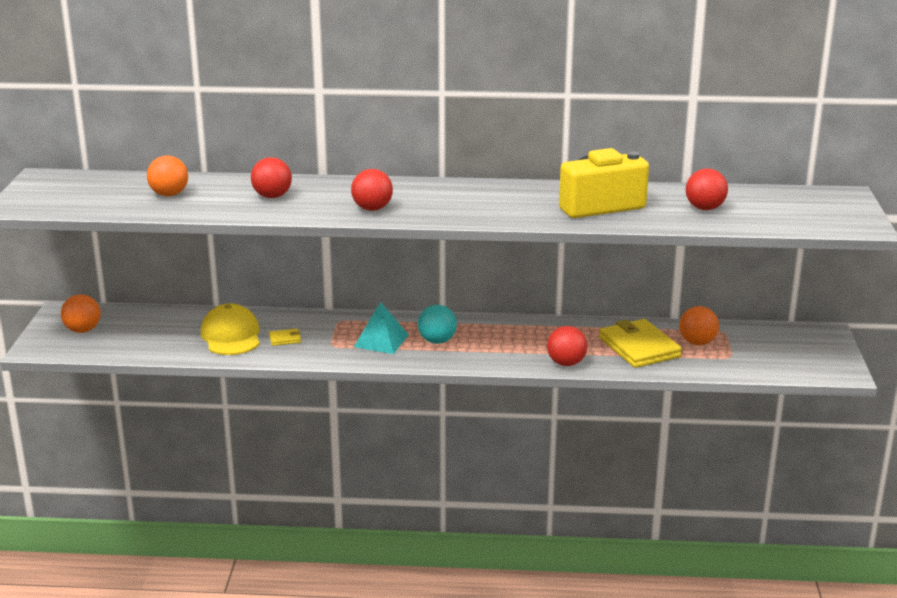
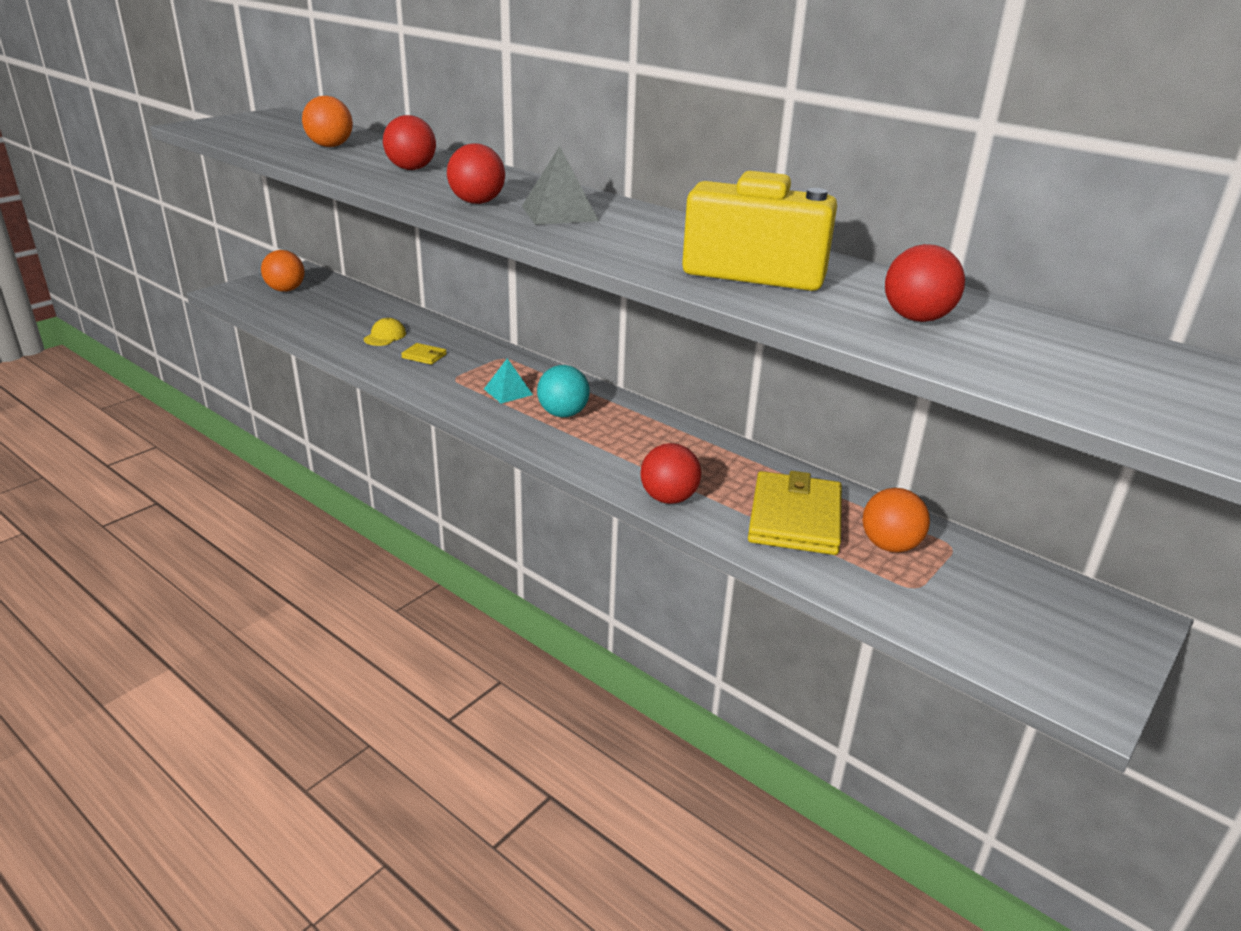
camera: 35 degrees right, 5 degrees up
yellow cap [201,304,260,355] -> yellow cap [364,318,406,346], size x0.51
turquoise pyramid [354,302,409,354] -> turquoise pyramid [484,358,533,403], size x0.66
none -> grey pyramid [522,146,599,225]

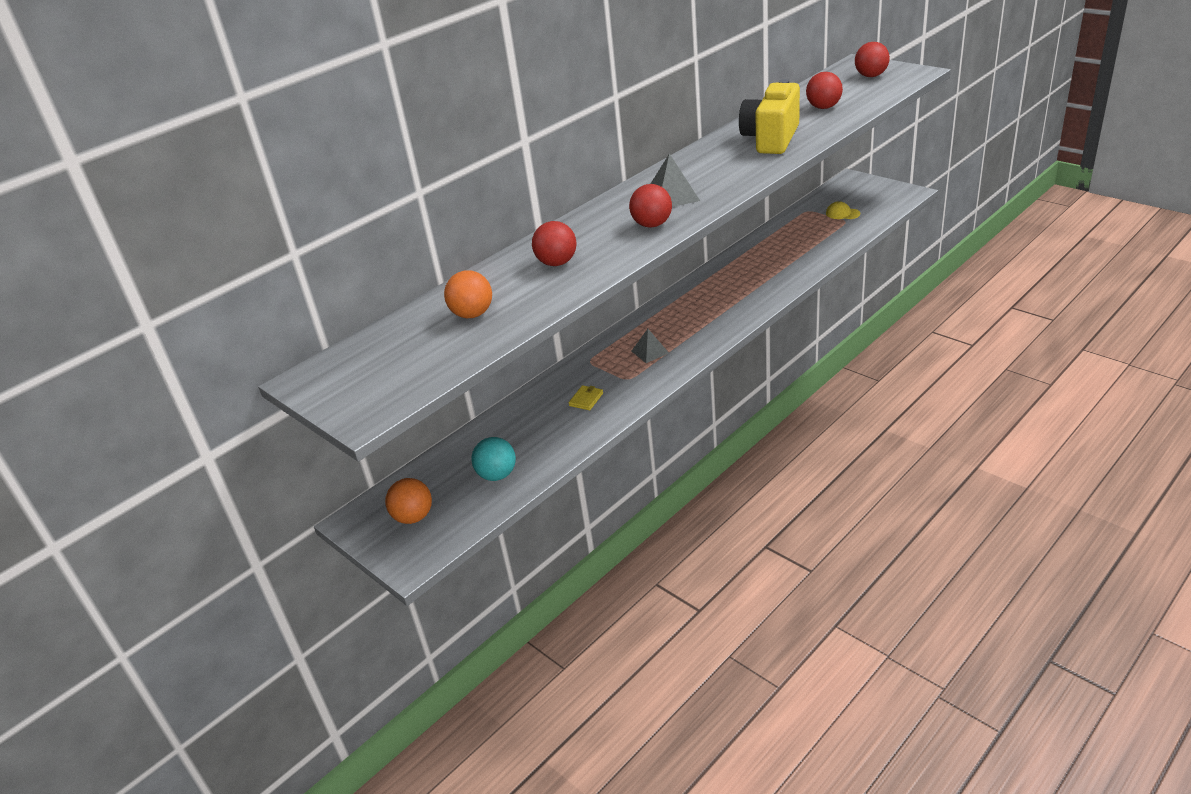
camera: 80 degrees left, 5 degrees up
yellow cap [364,318,406,346] -> yellow cap moved to [826,201,860,219]
turquoise pyramid [484,358,533,403] -> grey pyramid [632,329,669,363]
turquoise ball [537,365,590,417] -> turquoise ball moved to [471,437,516,481]
red ball [640,443,701,504] -> red ball moved to [855,42,890,77]
yellow wallet [748,471,842,555] -> none
orange ball [862,488,930,553] -> none

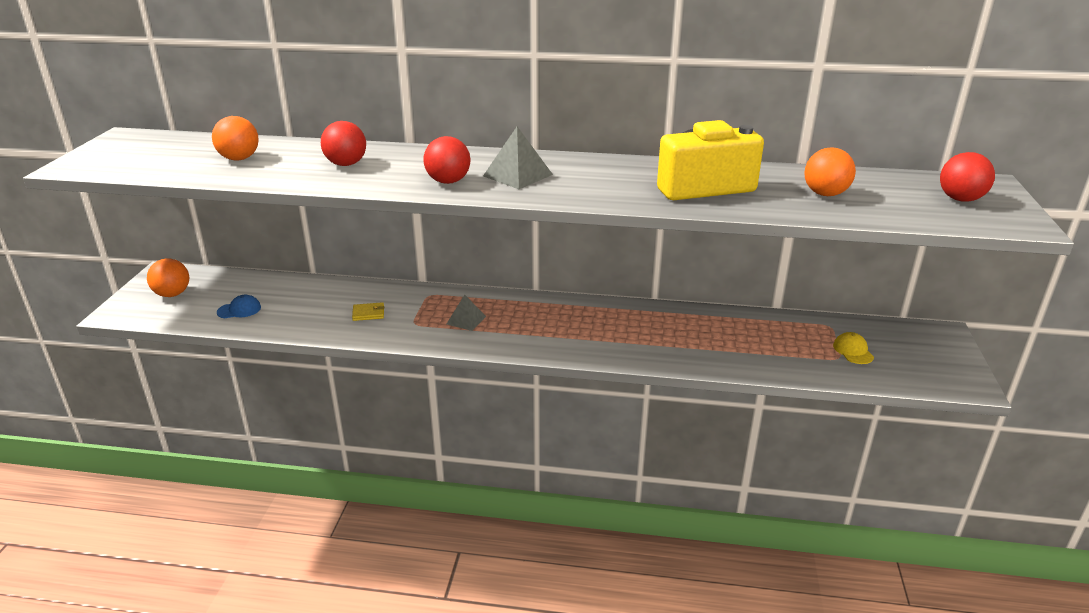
camera: 50 degrees right, 5 degrees down
turquoise ball [471,437,516,481] -> blue cap [217,295,261,318]
red ball [806,72,843,109] -> orange ball [804,147,856,196]

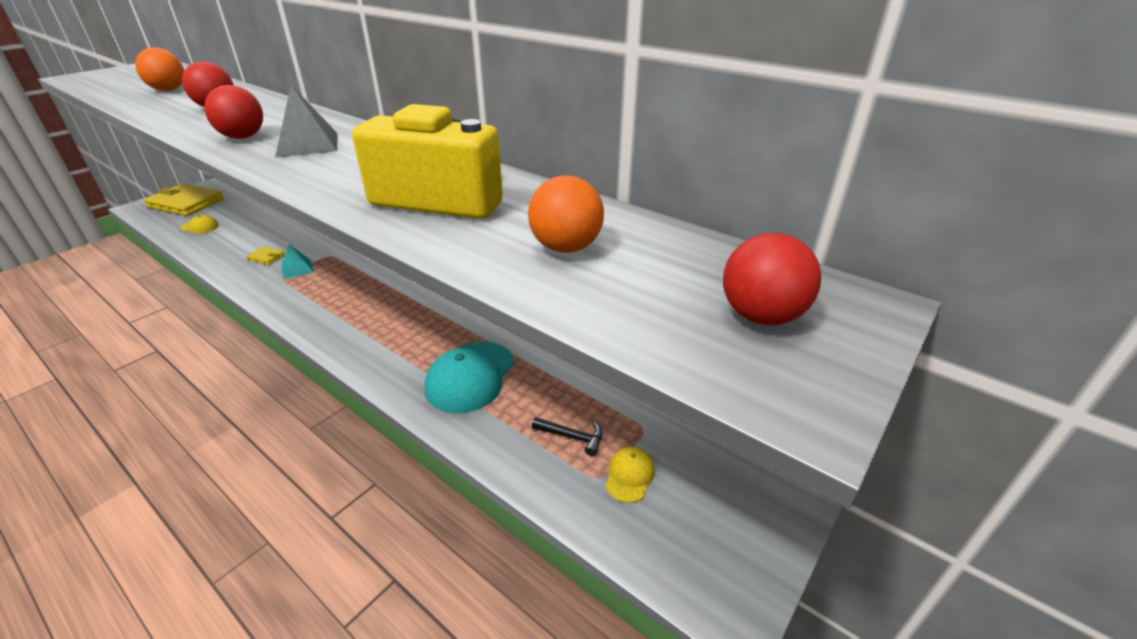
camera: 30 degrees right, 5 degrees up
orange ball [147,258,189,297] -> yellow wallet [144,183,224,216]
blue cap [217,295,261,318] -> yellow cap [181,215,219,234]
grey pyramid [447,295,486,331] -> none
none -> turquoise pyramid [281,244,314,279]
none -> turquoise cap [424,342,514,413]
none -> black hammer [532,417,603,456]

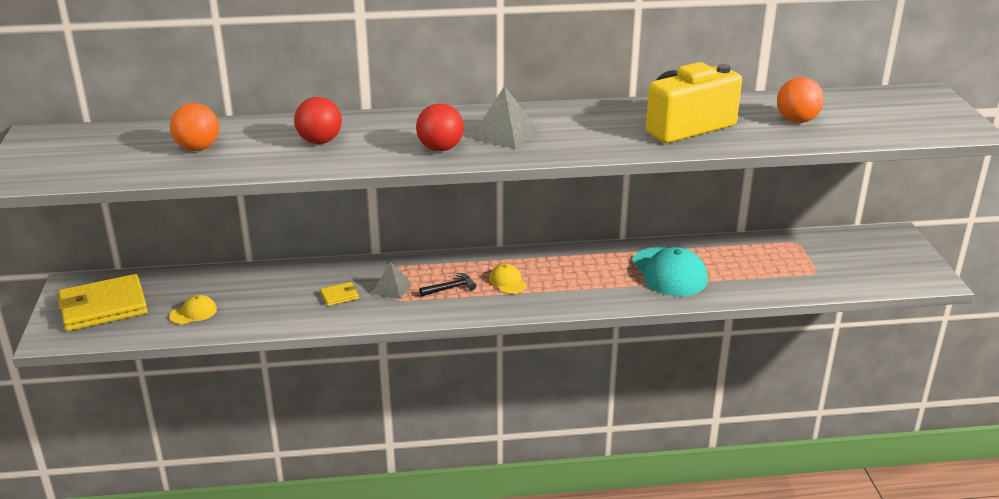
camera: 45 degrees left, 5 degrees down
turquoise pyramid [281,244,314,279] -> grey pyramid [372,261,412,299]
black hammer [532,417,603,456] -> black hammer moved to [419,273,476,296]
yellow cap [605,447,655,503] -> yellow cap moved to [489,264,527,294]
red ball [723,233,821,325] -> none

